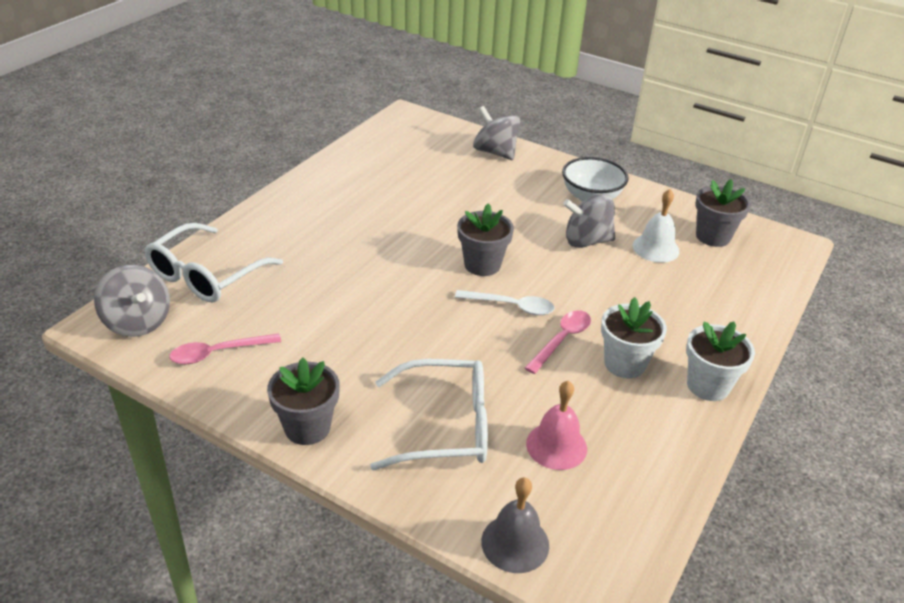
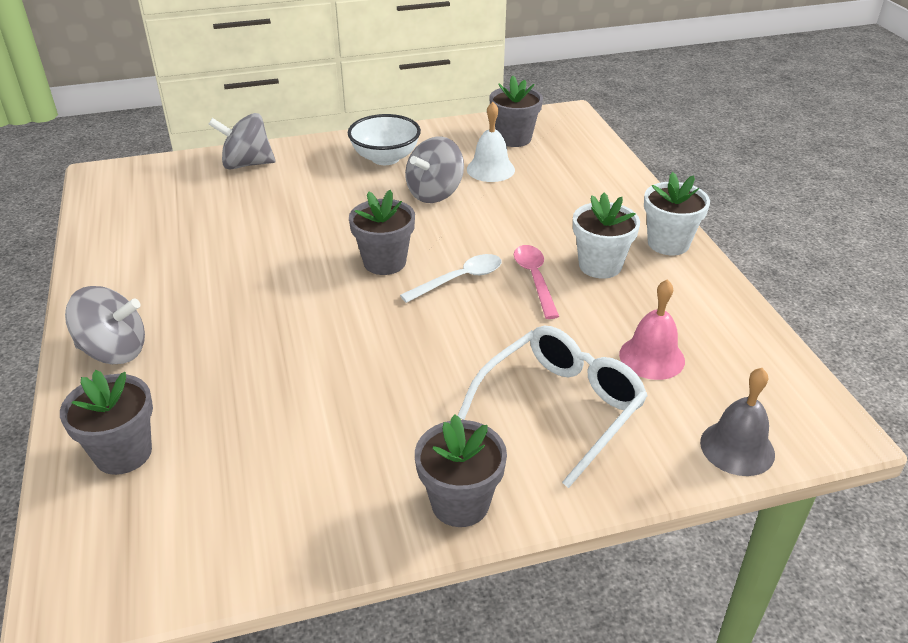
camera: 45 degrees left, 0 degrees up
grey spinning top [94,265,170,337] -> grey spinning top moved to [65,286,145,364]
white glasses [144,223,283,302] -> grey flower pot [60,370,153,475]
pink spoon [169,333,281,364] -> none

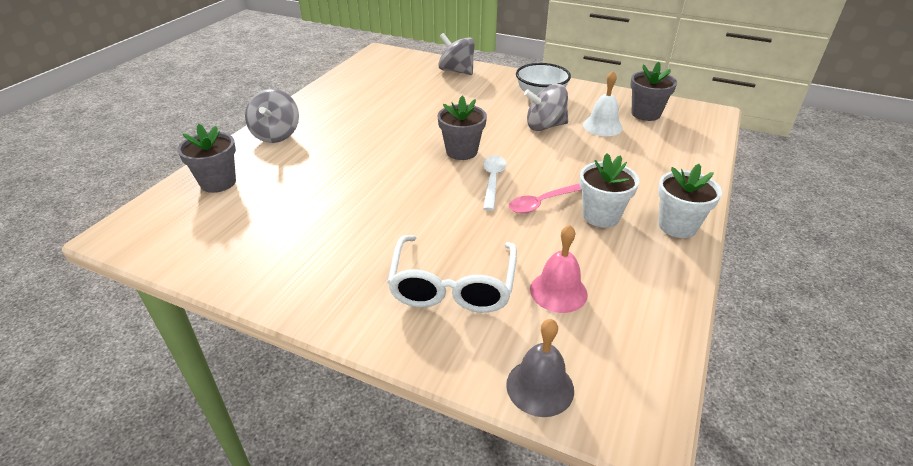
camera: 40 degrees right, 0 degrees up
grey spinning top [65,286,145,364] -> grey spinning top turned 45 degrees clockwise [245,89,299,143]
white spoon [400,254,502,303] -> white spoon turned 90 degrees counterclockwise [483,155,506,211]
grey flower pot [415,414,507,527] -> none
white glasses [458,325,648,488] -> white glasses turned 105 degrees clockwise [387,235,517,313]
pink spoon [514,245,559,319] -> pink spoon turned 150 degrees counterclockwise [509,184,582,214]

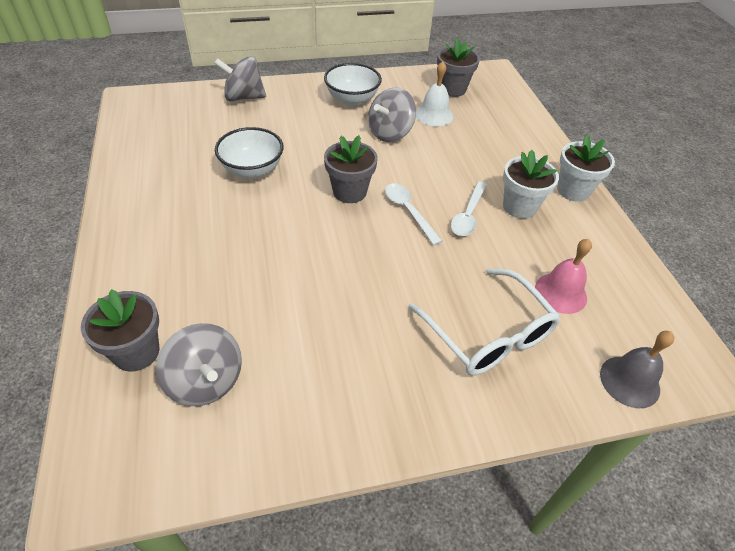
camera: 40 degrees left, 10 degrees up
grey spinning top [245,89,299,143] -> grey spinning top moved to [156,323,242,406]
pink spoon [509,184,582,214] -> white spoon [451,181,487,236]
none -> white bowl [215,127,284,178]

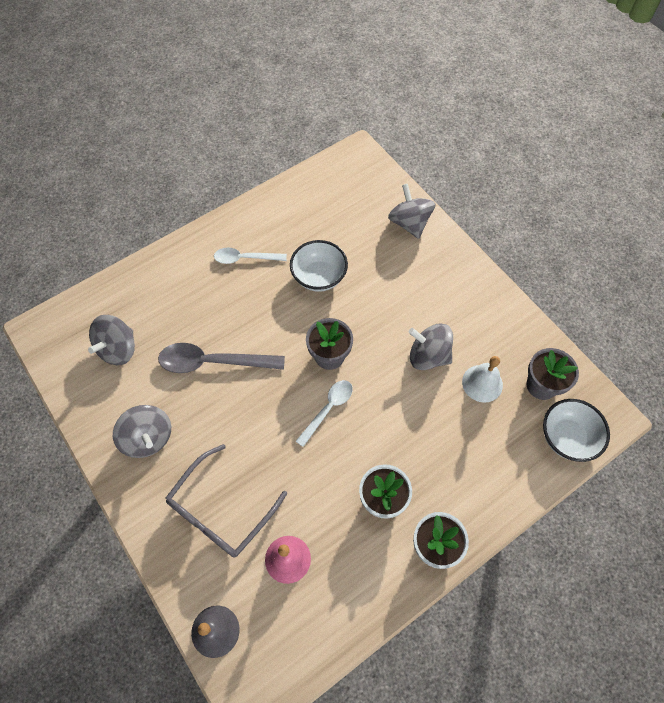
camera: 70 degrees right, 15 degrees up
grey flower pot [81,289,160,372] -> none
white bowl [324,63,382,106] -> white bowl moved to [543,399,610,462]
white glasses [408,268,560,375] -> grey glasses [166,444,287,558]
white spoon [451,181,487,236] -> white spoon moved to [214,248,287,264]
none -> grey spinning top [113,405,171,458]
none -> grey spoon [158,343,285,373]

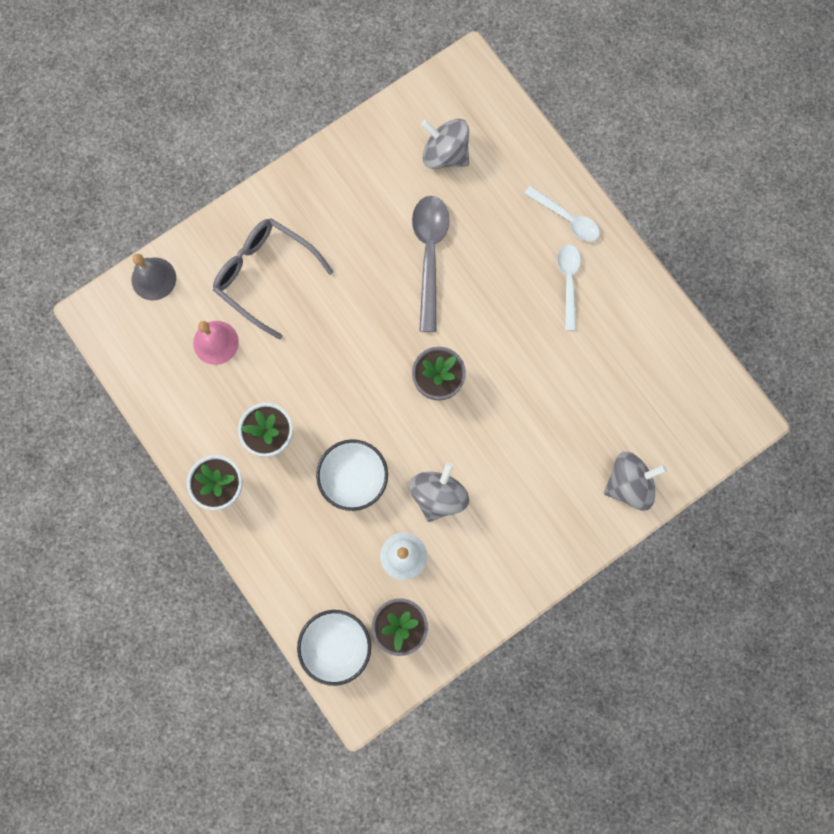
camera: 90 degrees right, 15 degrees up
grey spinning top [113,405,171,458] -> none
white bowl [290,240,348,292] -> white bowl moved to [316,439,388,511]
white spoon [296,380,353,447] -> white spoon moved to [524,186,600,241]

